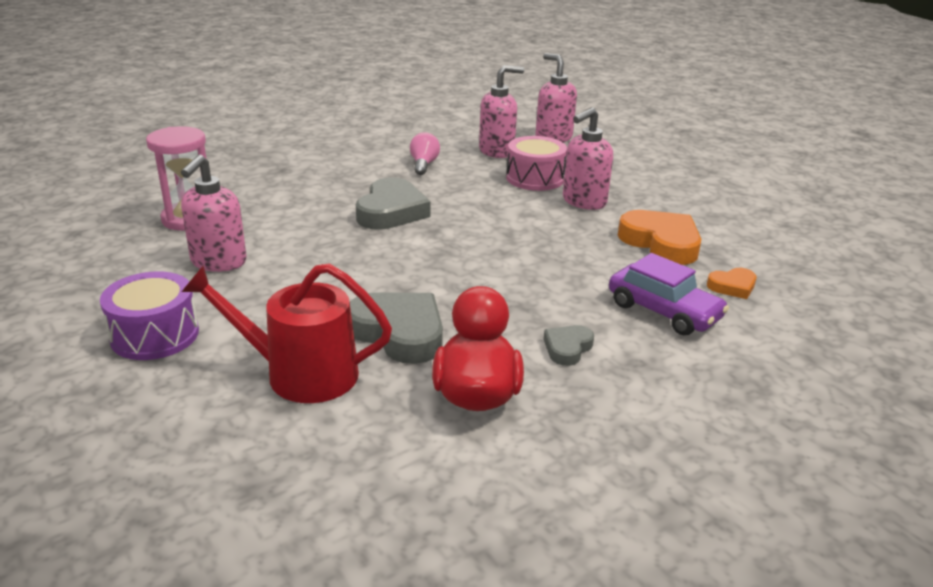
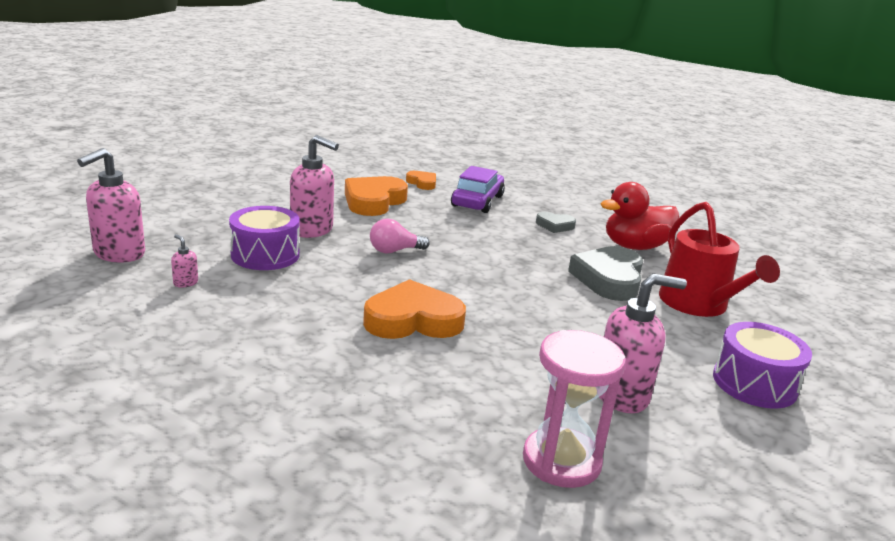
camera: 115 degrees left, 5 degrees down
grey heart [356,177,431,230] -> orange heart [363,279,466,339]
pink light bulb [410,133,440,175] -> pink light bulb moved to [370,219,430,254]
pink soap dispenser [479,65,524,158] -> pink soap dispenser [171,234,198,287], size x0.43
pink drum [506,136,567,191] -> purple drum [229,206,300,270]

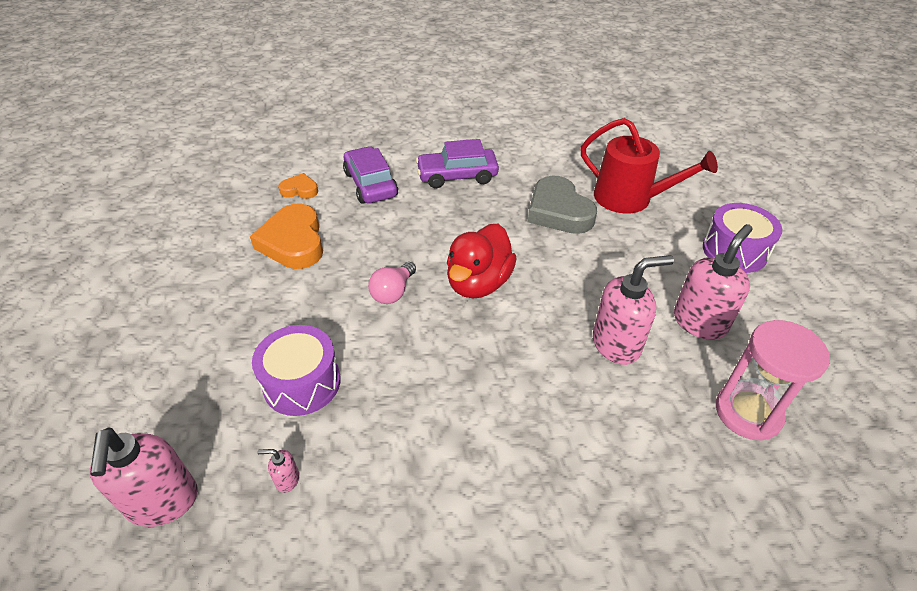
camera: 40 degrees left, 20 degrees up
pink soap dispenser [290,135,339,238] -> pink soap dispenser moved to [593,255,674,365]
orange heart [363,279,466,339] -> none
grey heart [536,212,576,233] -> purple car [416,139,499,188]
red duck [600,182,679,250] -> red duck moved to [447,224,517,298]

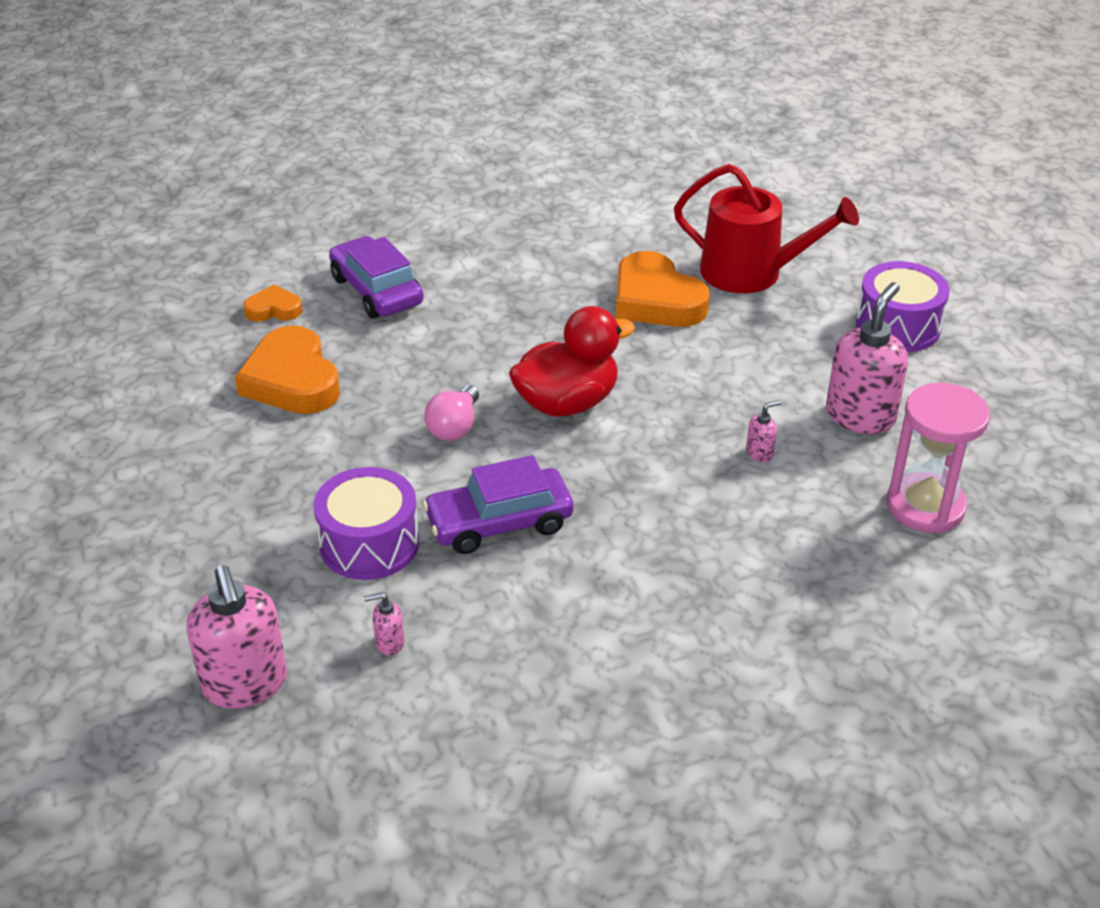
camera: 10 degrees left, 5 degrees down
purple car [416,139,499,188] -> purple car moved to [422,455,574,554]
red duck [447,224,517,298] -> red duck turned 135 degrees counterclockwise [509,306,635,417]
grey heart [528,175,597,234] -> orange heart [616,251,710,327]
pink soap dispenser [593,255,674,365] -> pink soap dispenser [746,400,781,462], size x0.43

